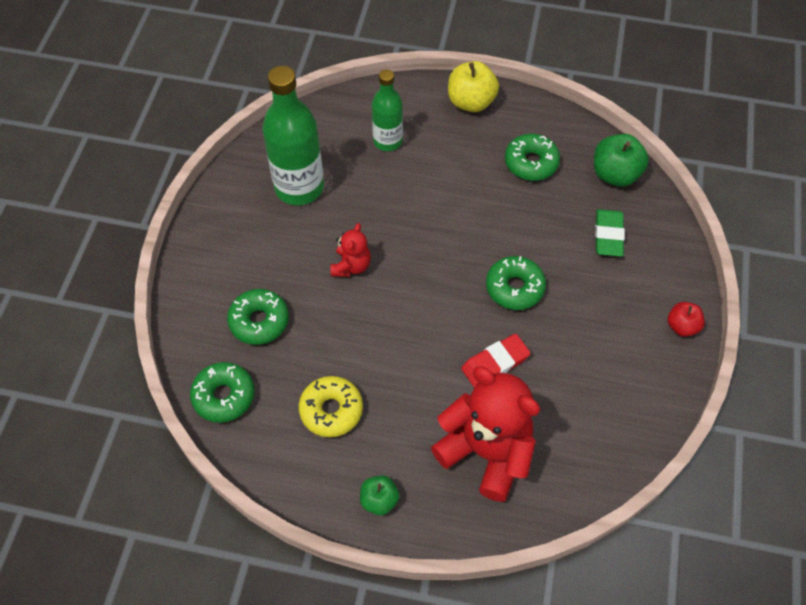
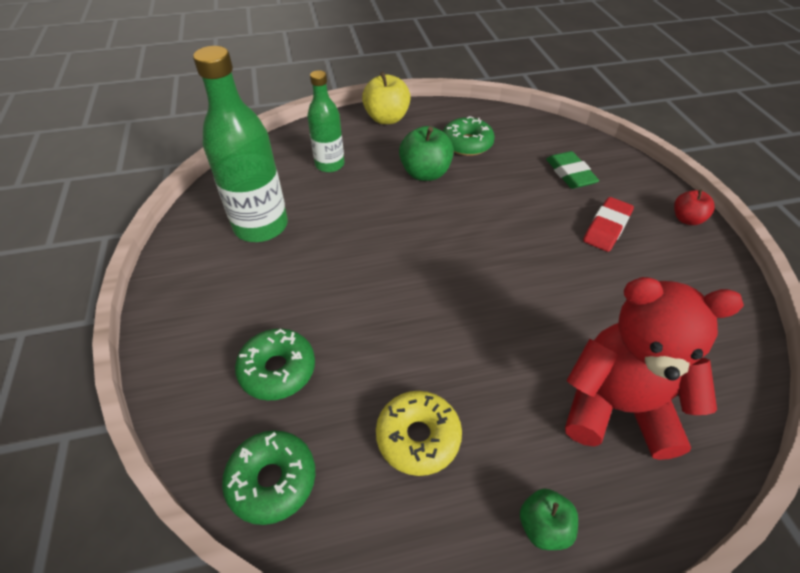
camera: 25 degrees left, 10 degrees down
red teddy bear [330,223,371,277] -> none
red eraser [461,334,531,388] -> red eraser moved to [583,197,634,252]
green donut [486,256,546,310] -> none
green apple [594,134,649,187] -> green apple moved to [399,126,454,181]

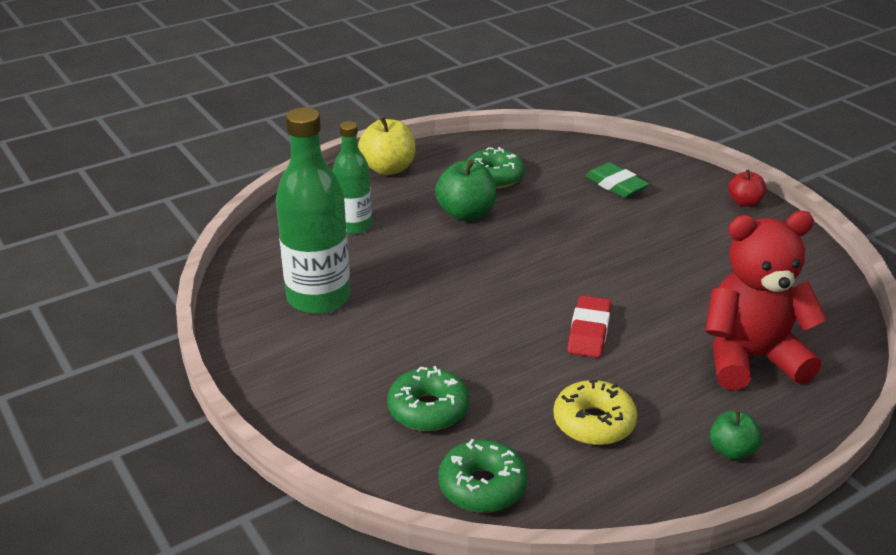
camera: 20 degrees left, 15 degrees down
red eraser [583,197,634,252] -> red eraser moved to [567,295,611,358]

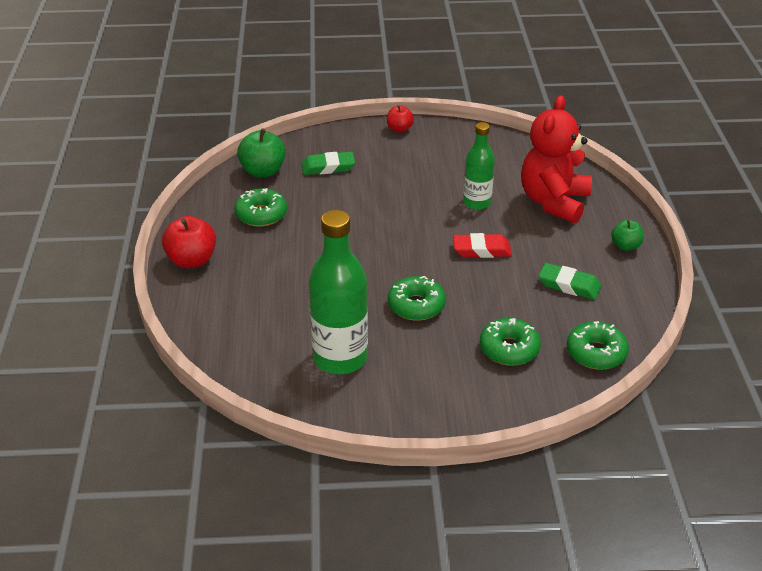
camera: 60 degrees left, 5 degrees up
green bottle [333,121,372,234] -> green bottle moved to [463,122,495,210]
yellow apple [358,116,416,175] -> red apple [162,216,216,268]
green apple [435,159,497,221] -> green apple moved to [237,128,286,177]
yellow donut [553,380,637,445] -> green eraser [538,263,601,300]
red eraser [567,295,611,358] -> red eraser turned 45 degrees counterclockwise [453,233,512,258]
none -> green donut [388,276,446,321]

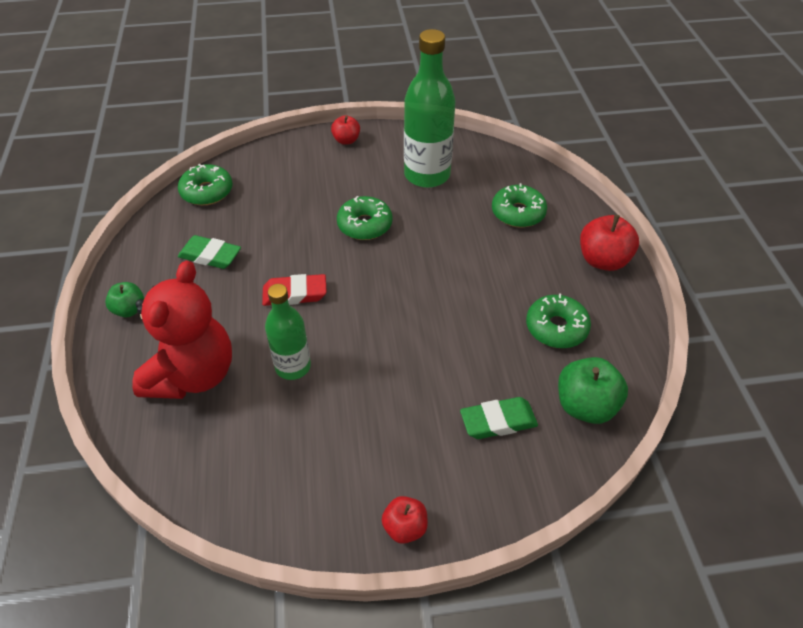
camera: 175 degrees right, 10 degrees up
green donut [480,318,541,366] -> green donut moved to [492,183,547,227]
none -> red apple [331,115,360,145]

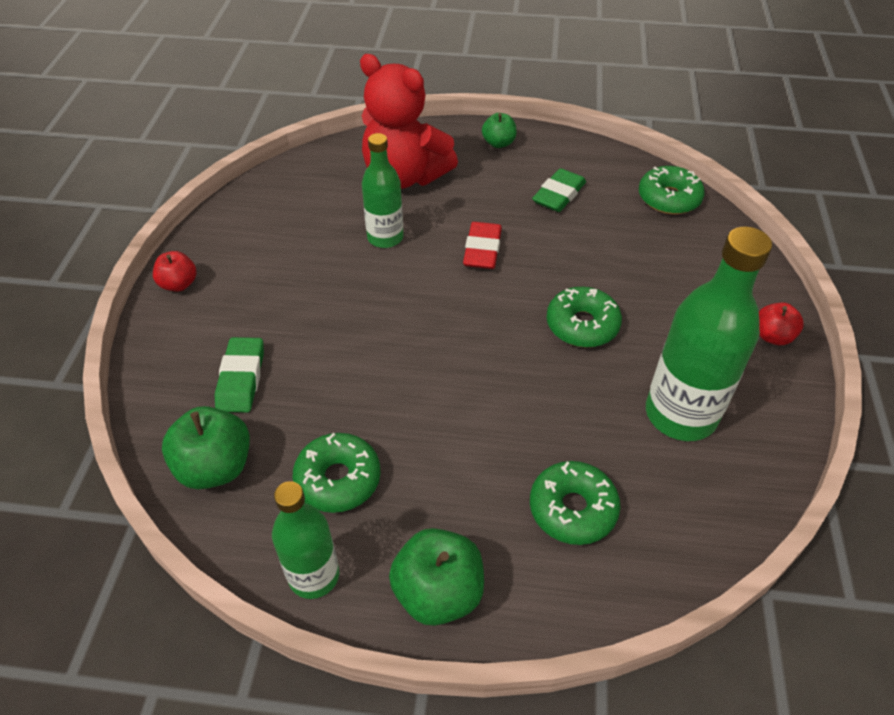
camera: 105 degrees right, 0 degrees up
red apple [580,215,639,271] -> green apple [389,528,484,626]
none -> green bottle [272,481,339,599]

